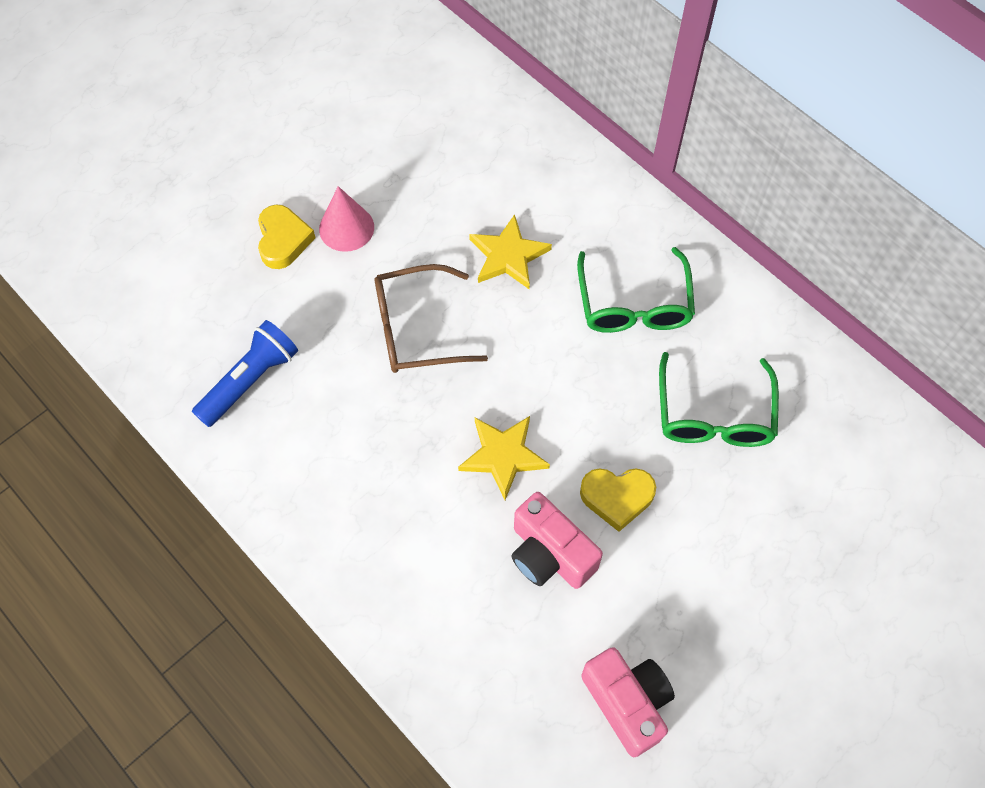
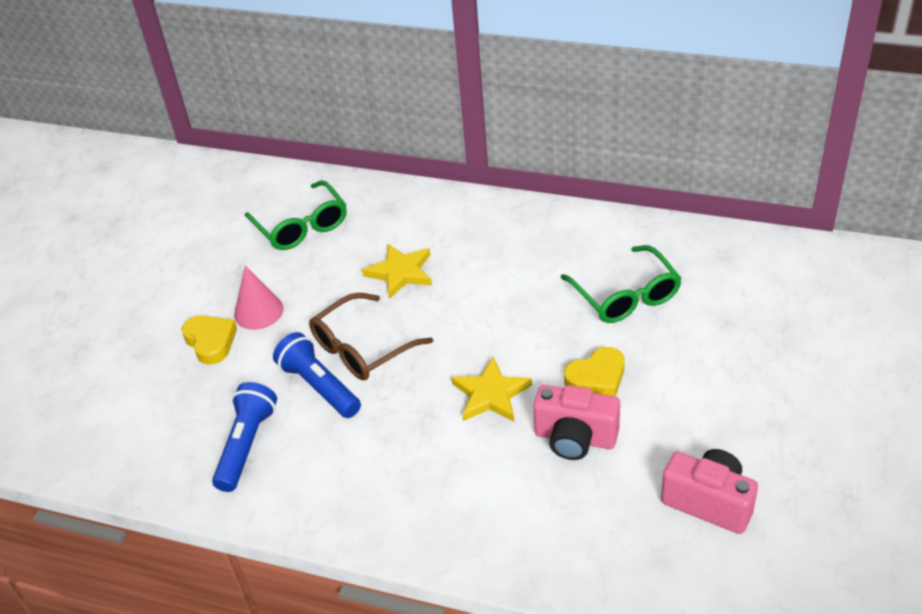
camera: 25 degrees left, 20 degrees down
green glasses [577,247,695,333] -> green glasses moved to [245,180,347,250]
none -> blue flashlight [273,332,361,418]

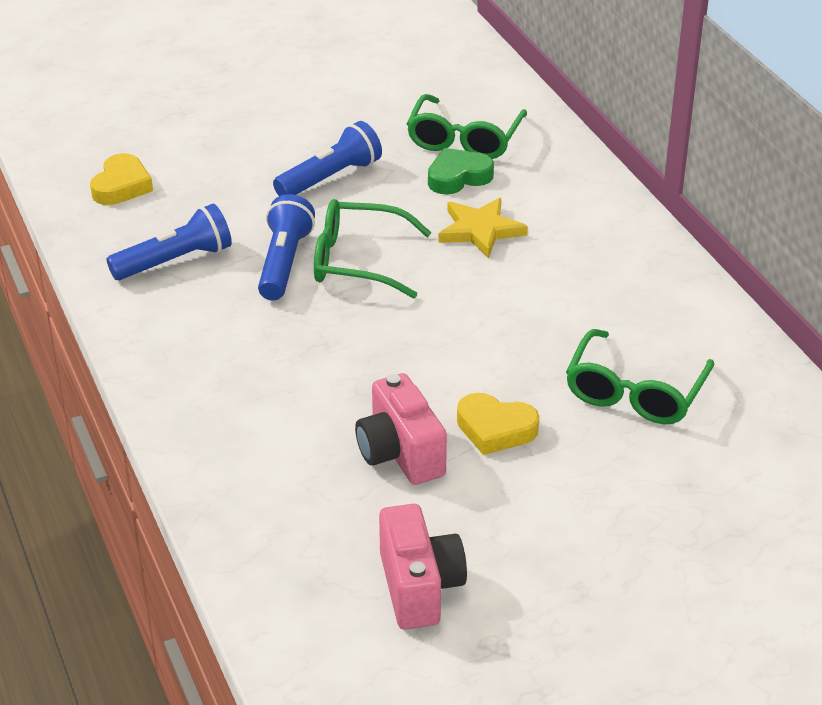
camera: 45 degrees right, 5 degrees down
yellow heart [182,315,237,365] -> yellow heart moved to [90,153,153,205]
pink cone [234,265,283,330] -> blue flashlight [273,121,382,196]
brown glasses [309,293,433,380] -> green glasses [314,199,431,298]
yellow star [451,357,532,422] -> none
none -> green heart [428,148,494,195]

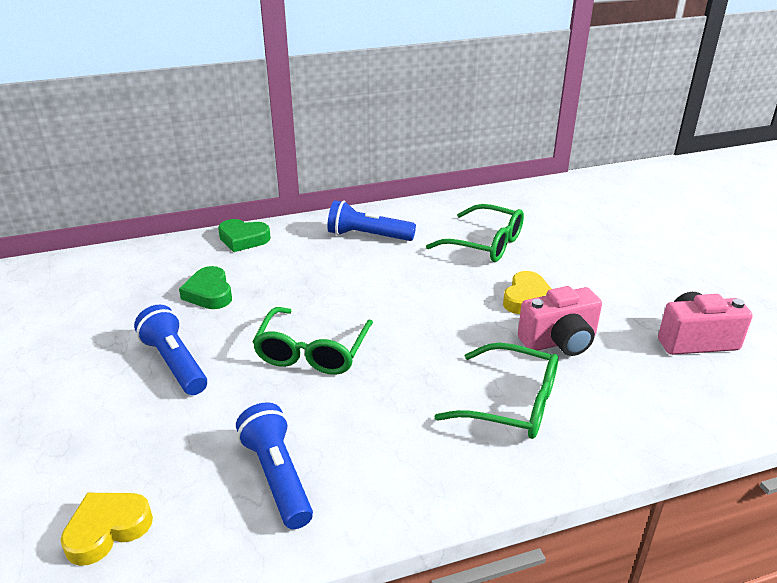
camera: 85 degrees left, 5 degrees down
yellow heart [90,153,153,205] -> yellow heart turned 60 degrees counterclockwise [60,493,153,566]
blue flashlight [258,194,315,300] -> blue flashlight moved to [327,200,416,241]
green glasses [407,94,527,159] -> green glasses moved to [434,343,558,439]
yellow star [438,198,528,258] -> none
none -> green heart [218,219,271,252]

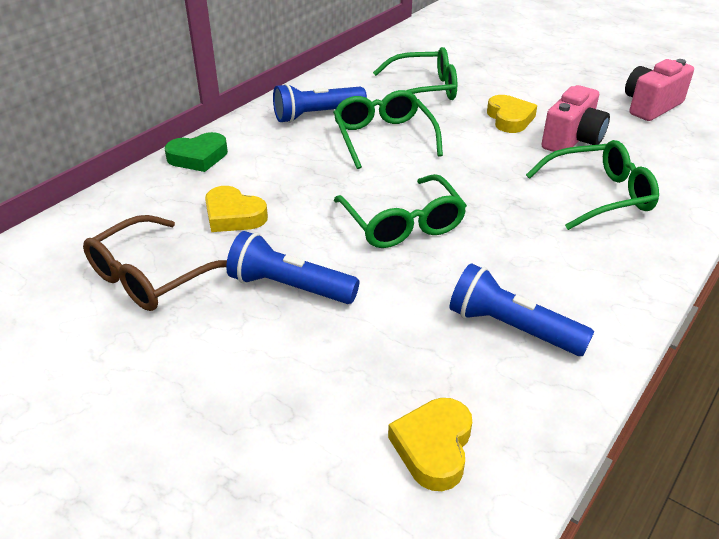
camera: 35 degrees left, 5 degrees up
green heart [179,266,232,309] -> yellow heart [205,186,268,232]
none -> brown glasses [83,215,227,311]
none -> green glasses [333,90,443,169]

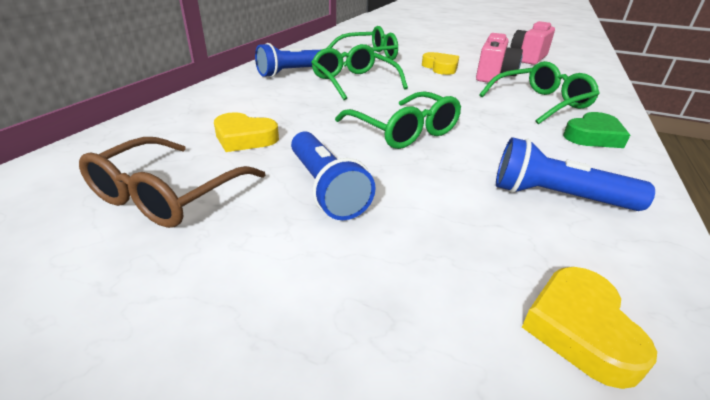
camera: 15 degrees left, 5 degrees down
green heart [165,132,228,172] -> green heart moved to [563,112,630,148]
blue flashlight [226,231,359,304] -> blue flashlight turned 120 degrees counterclockwise [291,131,376,220]

